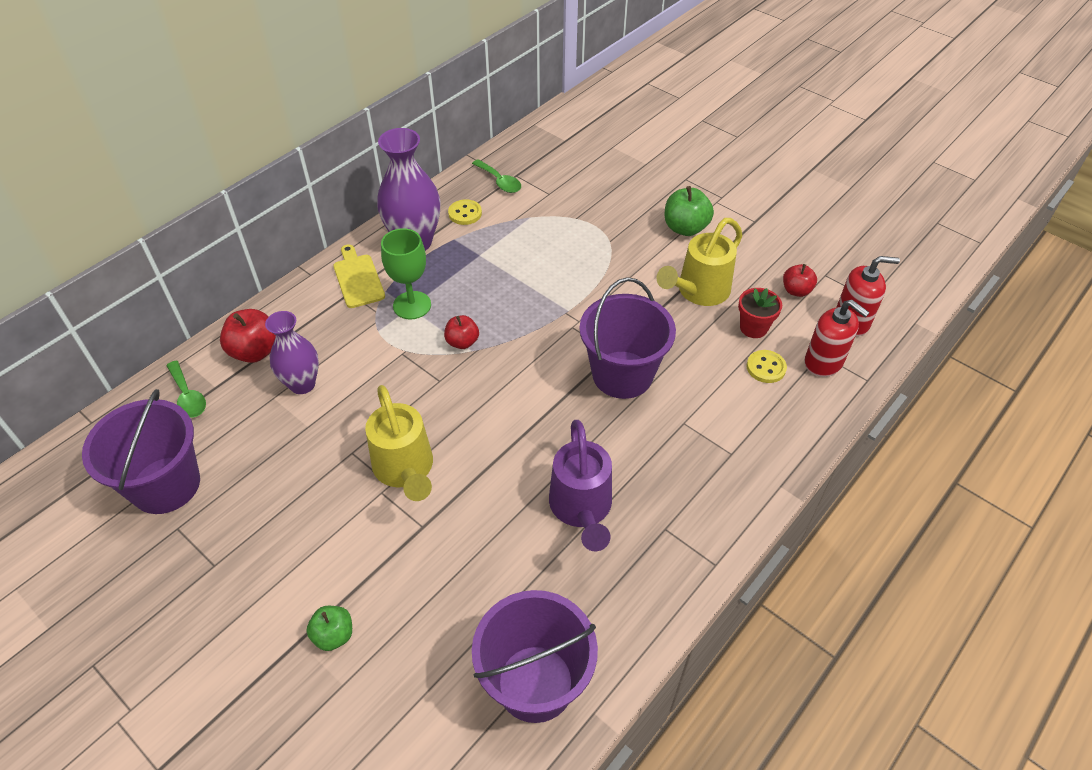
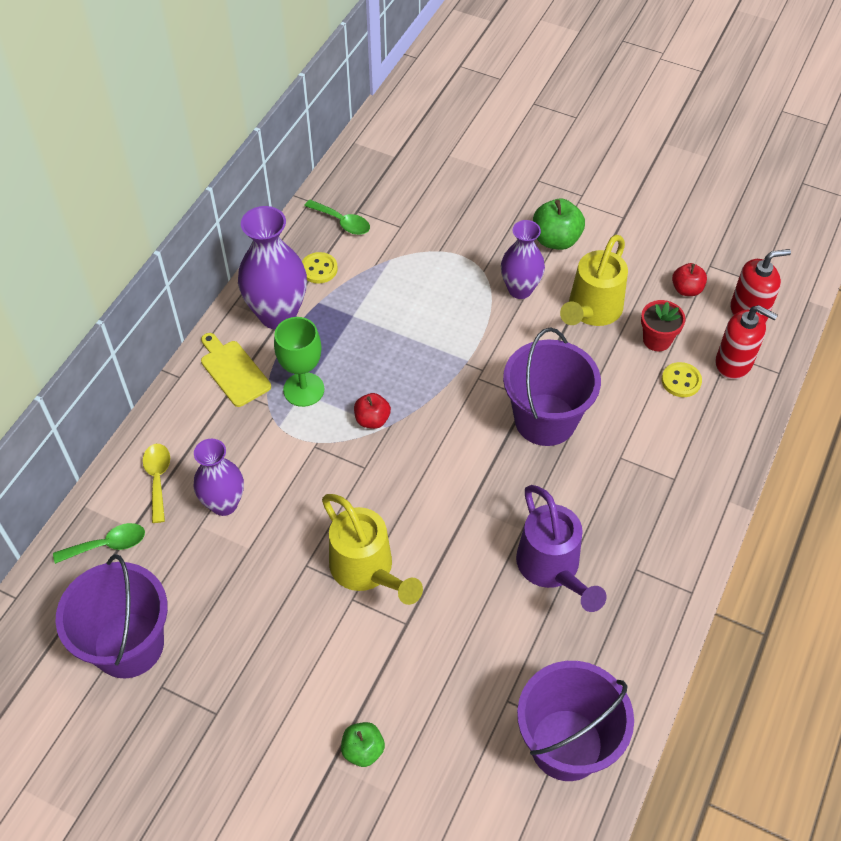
camera: 15 degrees left, 5 degrees up
green spoon [166,360,206,418] -> green spoon turned 60 degrees counterclockwise [53,523,145,564]
red apple [220,309,276,363] -> yellow spoon [142,444,170,523]
none -> purple vase [501,220,545,299]

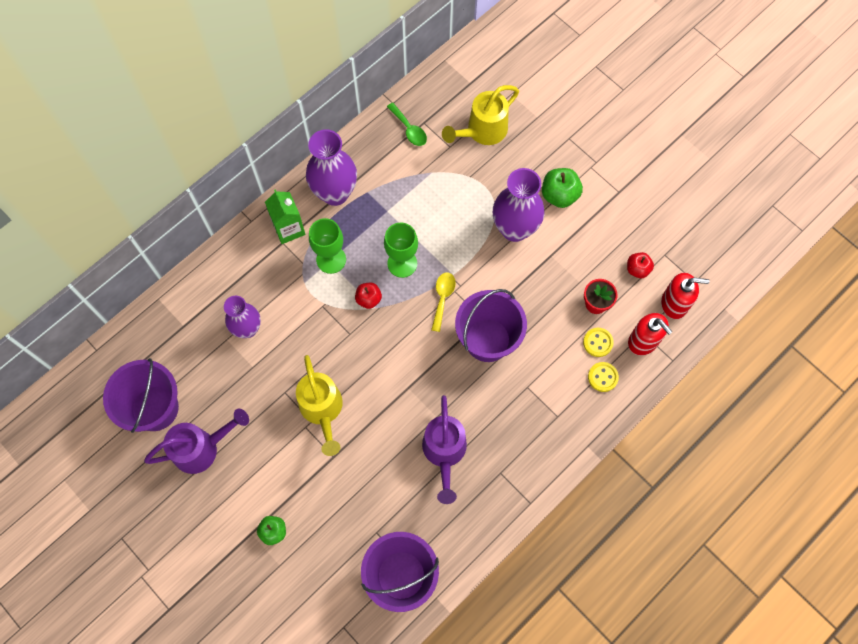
camera: 20 degrees right, 15 degrees up
green spoon [53,523,145,564] -> none
yellow spoon [142,444,170,523] -> yellow spoon moved to [431,272,456,332]
yellow cutting board [201,333,271,407] -> green carton [265,189,306,244]
yellow button [302,252,338,283] -> yellow button moved to [588,362,619,392]
purple vase [501,220,545,299] -> purple vase [493,168,545,242], size x1.52
yellow watering can [560,235,628,326] -> yellow watering can moved to [442,85,519,145]
none -> purple watering can [144,409,249,474]
none -> green goblet [384,223,418,278]

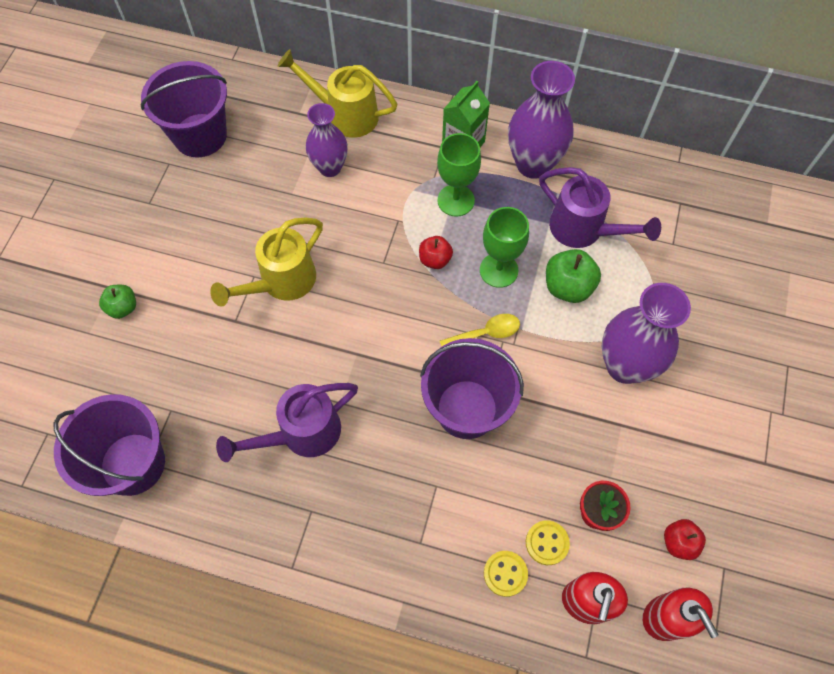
camera: 60 degrees right, 5 degrees down
purple watering can [144,409,249,474] -> purple watering can moved to [539,167,661,248]
green spoon [387,103,427,146] -> none
yellow watering can [442,85,519,145] -> yellow watering can moved to [278,49,398,138]
green apple [542,168,583,208] -> green apple moved to [546,249,601,303]

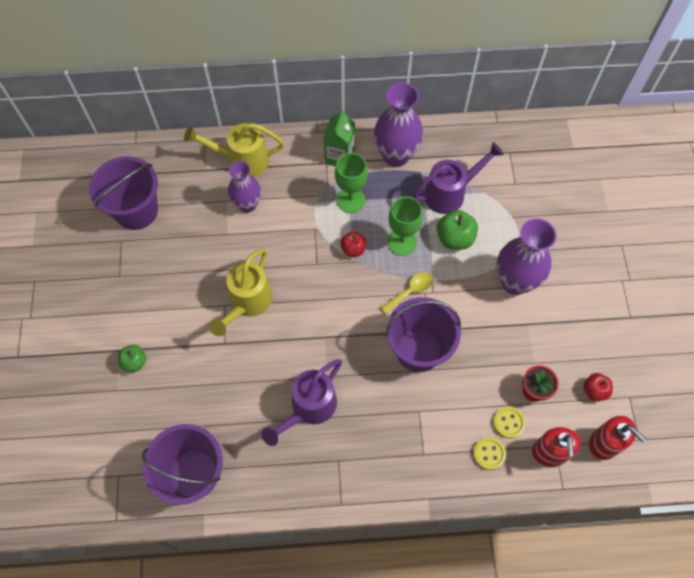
camera: 20 degrees left, 0 degrees up
purple watering can [539,167,661,248] -> purple watering can turned 45 degrees counterclockwise [413,142,504,214]

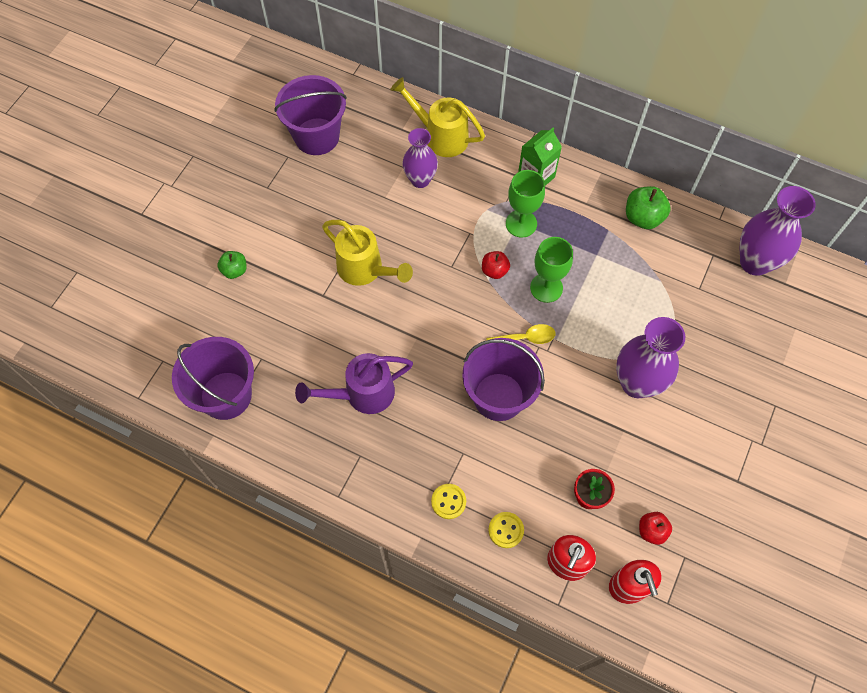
camera: 30 degrees right, 0 degrees up
yellow watering can [209,249,272,336] -> yellow watering can turned 105 degrees counterclockwise [322,220,413,286]
purple vase [374,83,423,167] -> purple vase moved to [739,186,815,276]
purple watering can [413,142,504,214] -> none
green apple [437,210,478,250] -> green apple moved to [626,186,671,229]
yellow button [493,407,526,439] -> yellow button moved to [431,484,466,519]

